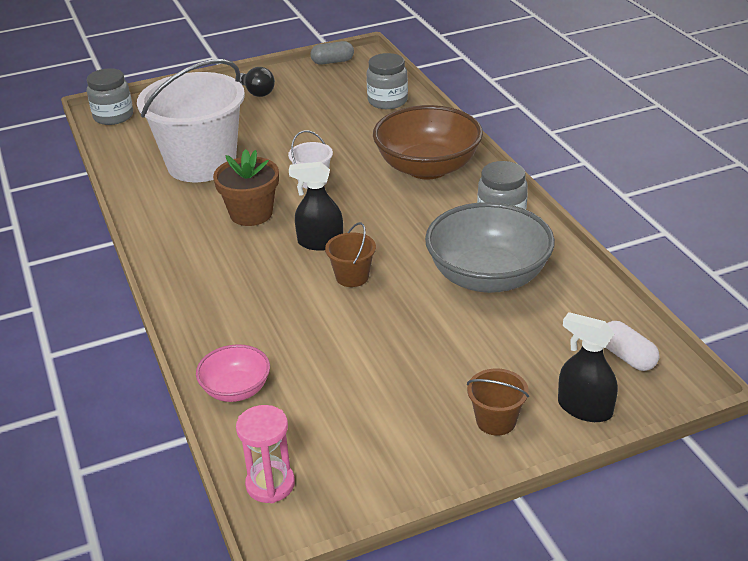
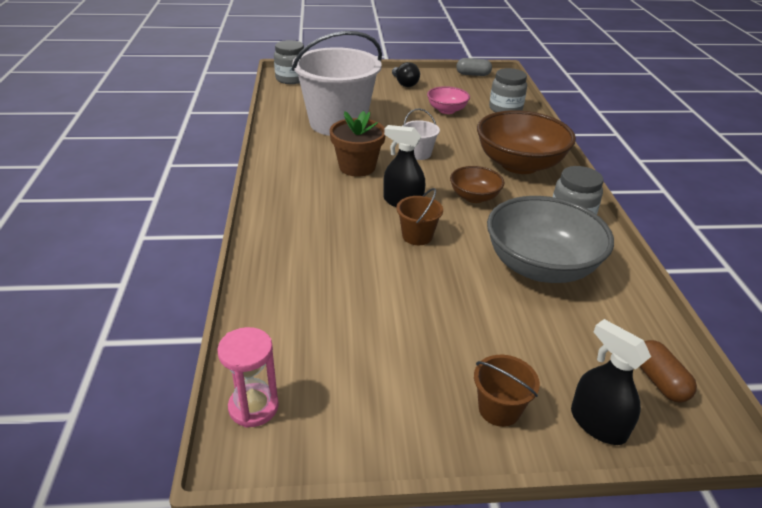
camera: 15 degrees right, 0 degrees up
pink bowl [196,344,270,402] -> pink bowl moved to [427,86,470,114]
white capsule [605,321,659,371] -> brown capsule [639,340,697,403]
none -> brown bowl [450,166,505,203]

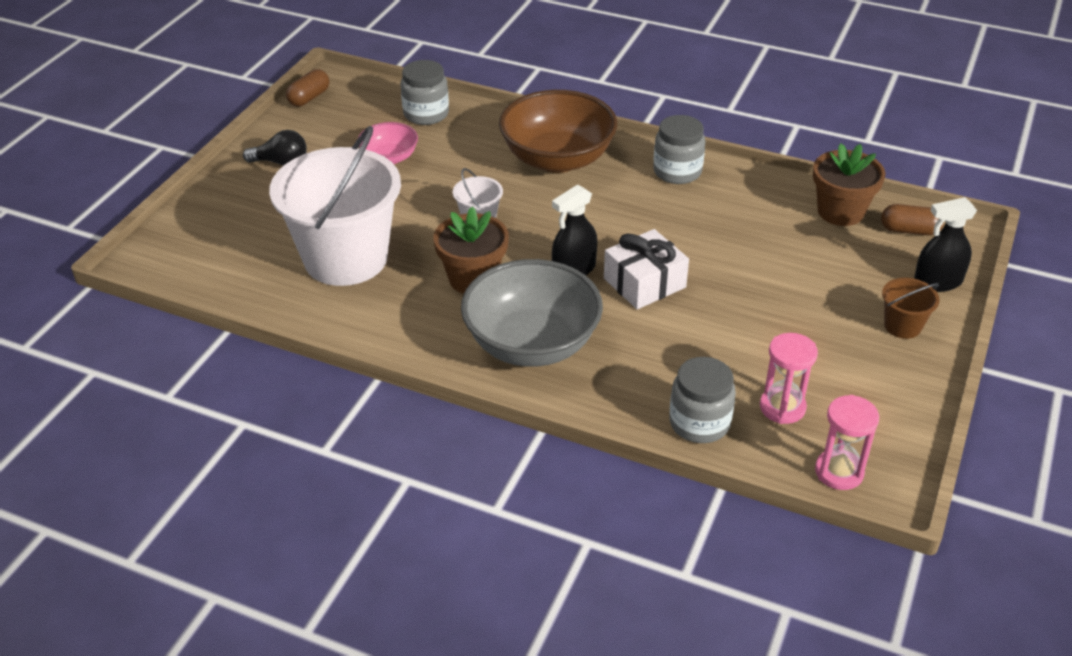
camera: 60 degrees left, 5 degrees up
grey jar [274,40,304,84] -> grey jar moved to [669,357,736,443]
brown bucket [396,188,443,245] -> white gift [604,229,689,309]
brown bowl [450,166,505,203] -> none
grey capsule [456,58,492,76] -> brown capsule [286,69,329,107]
grey bowl [487,196,614,283] -> grey bowl moved to [461,259,603,367]
none -> pink hourglass [760,333,818,424]
none -> brown flower pot [813,143,886,226]

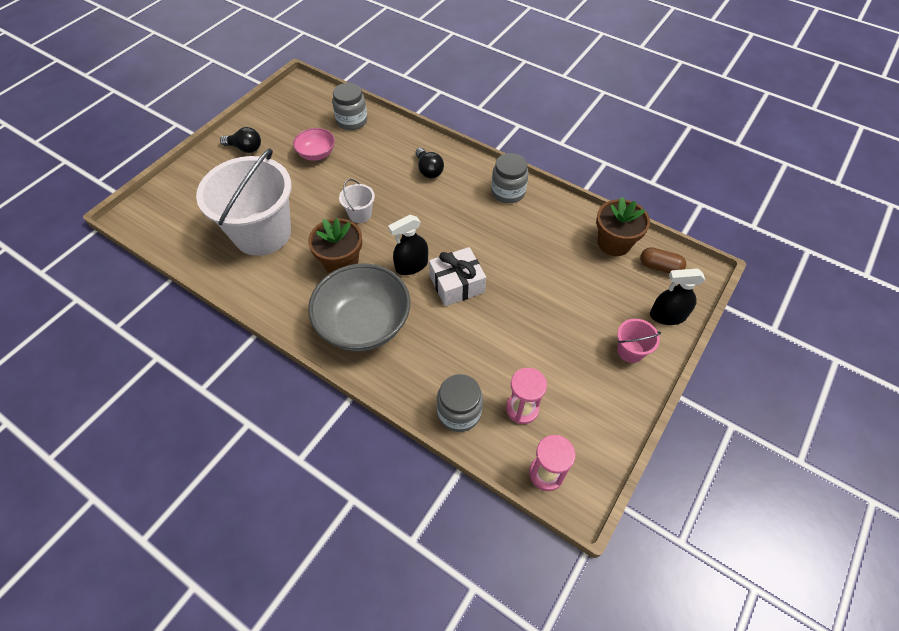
camera: 10 degrees right, 15 degrees up
brown capsule [286,69,329,107] -> none
brown bowl [499,90,617,173] -> black light bulb [415,148,444,178]
brown bucket [882,278,940,339] -> pink bucket [617,319,661,363]

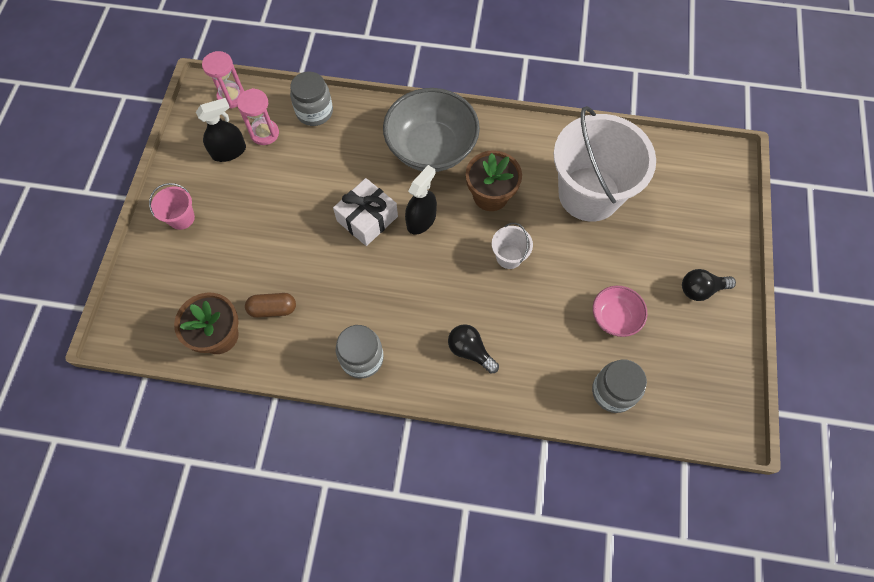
camera: 155 degrees right, 10 degrees up
brown capsule [640,247,686,273] -> brown capsule moved to [245,293,296,318]
black spray bottle [650,269,705,325] -> black spray bottle moved to [196,98,246,162]

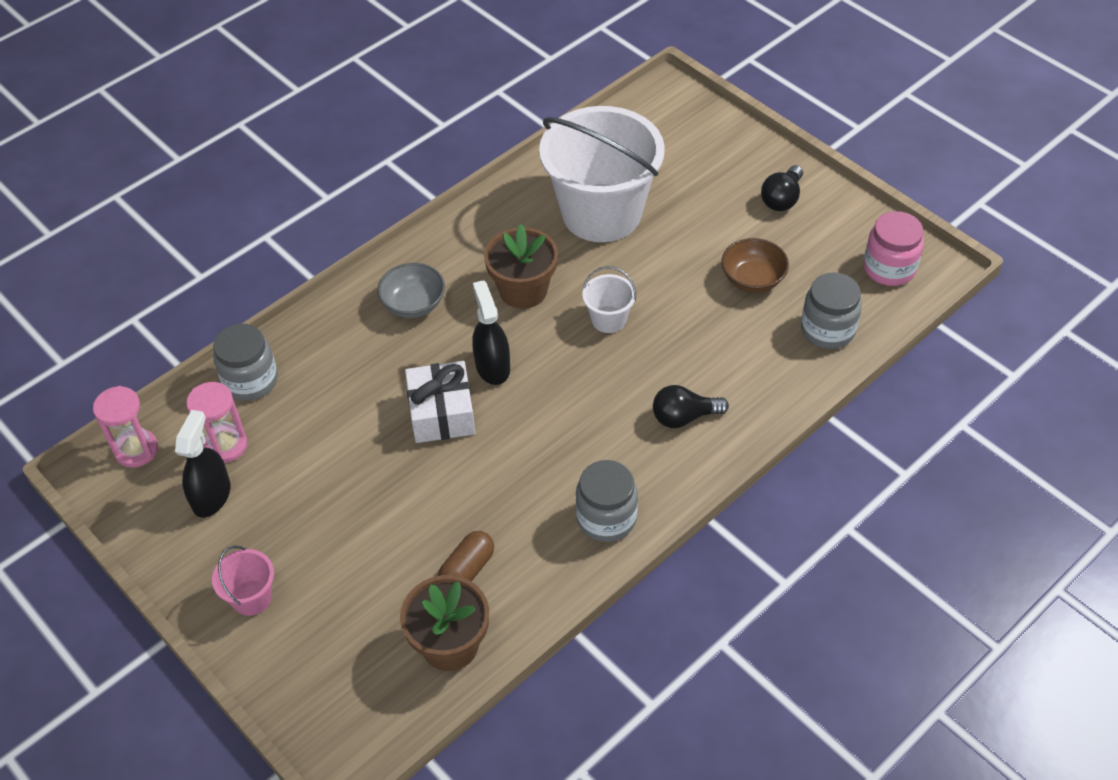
camera: 50 degrees left, 15 degrees down
grey bowl [383,88,480,172] -> grey bowl [377,263,445,318], size x0.52
pink bowl [593,286,647,337] -> brown bowl [721,238,789,293]
none -> pink jar [864,211,924,286]

